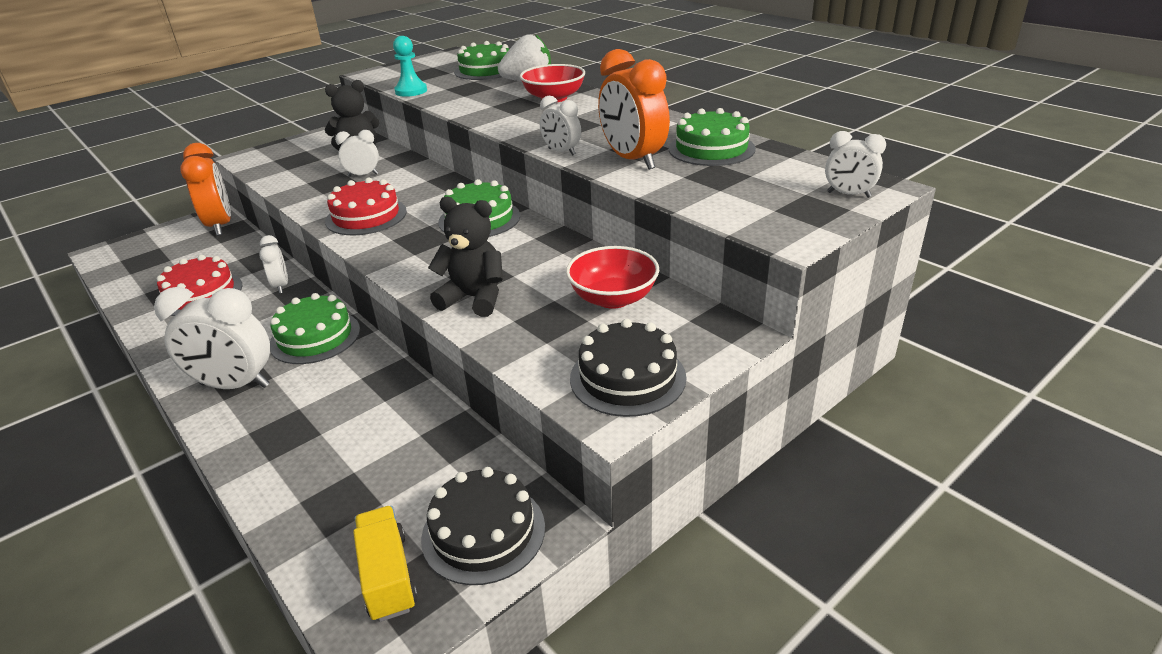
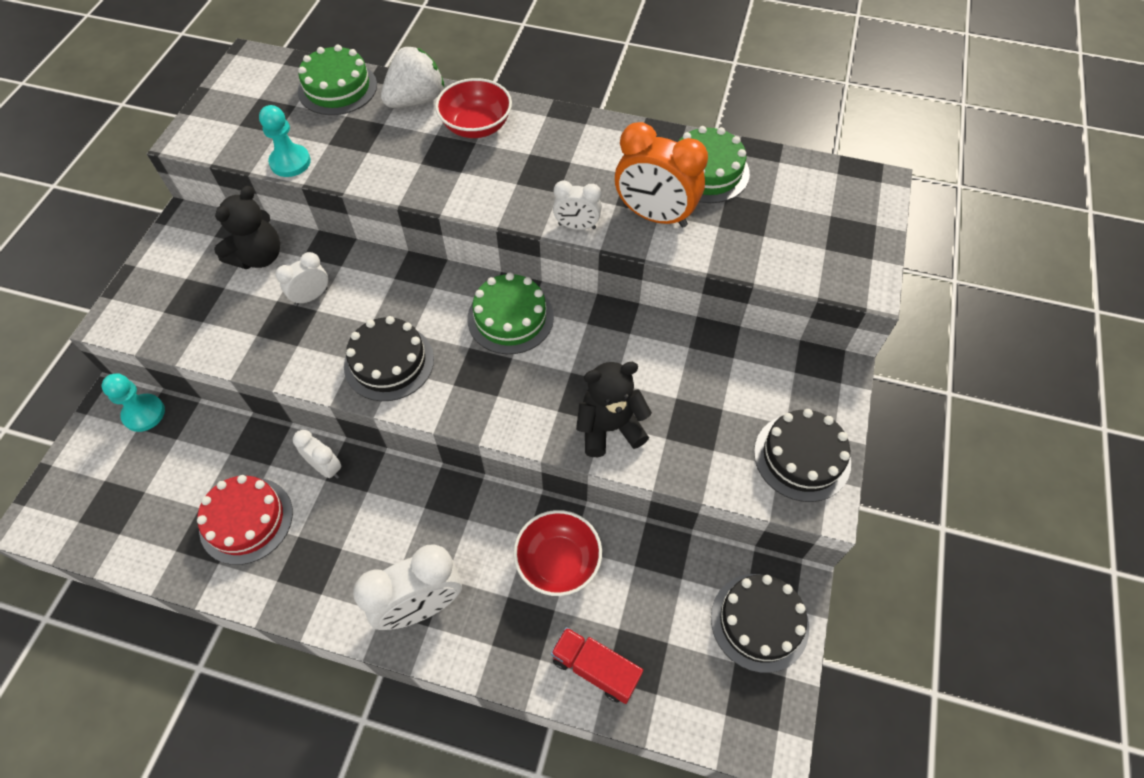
camera: 35 degrees left, 25 degrees up
orange clock [180,143,231,236] -> turquoise pawn [102,373,165,432]
green cake [270,293,360,364] -> none
red cake [325,178,407,235] -> black cake [344,316,434,401]
yellow truck [353,506,418,622] -> none
red bowl [566,246,659,309] -> red bowl moved to [514,510,602,596]
white clock [825,131,886,198] -> none
none -> red truck [551,627,643,704]

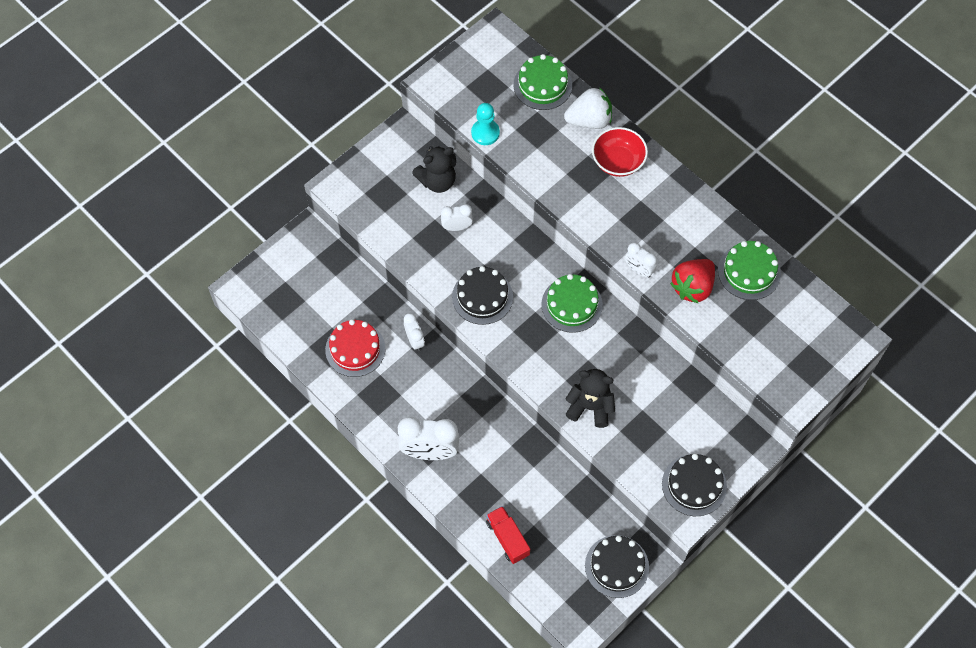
camera: 30 degrees right, 5 degrees up
turquoise pawn [102,373,165,432] -> none
red bowl [514,510,602,596] -> none
orange clock [615,122,708,227] -> red strawberry [670,259,715,303]

